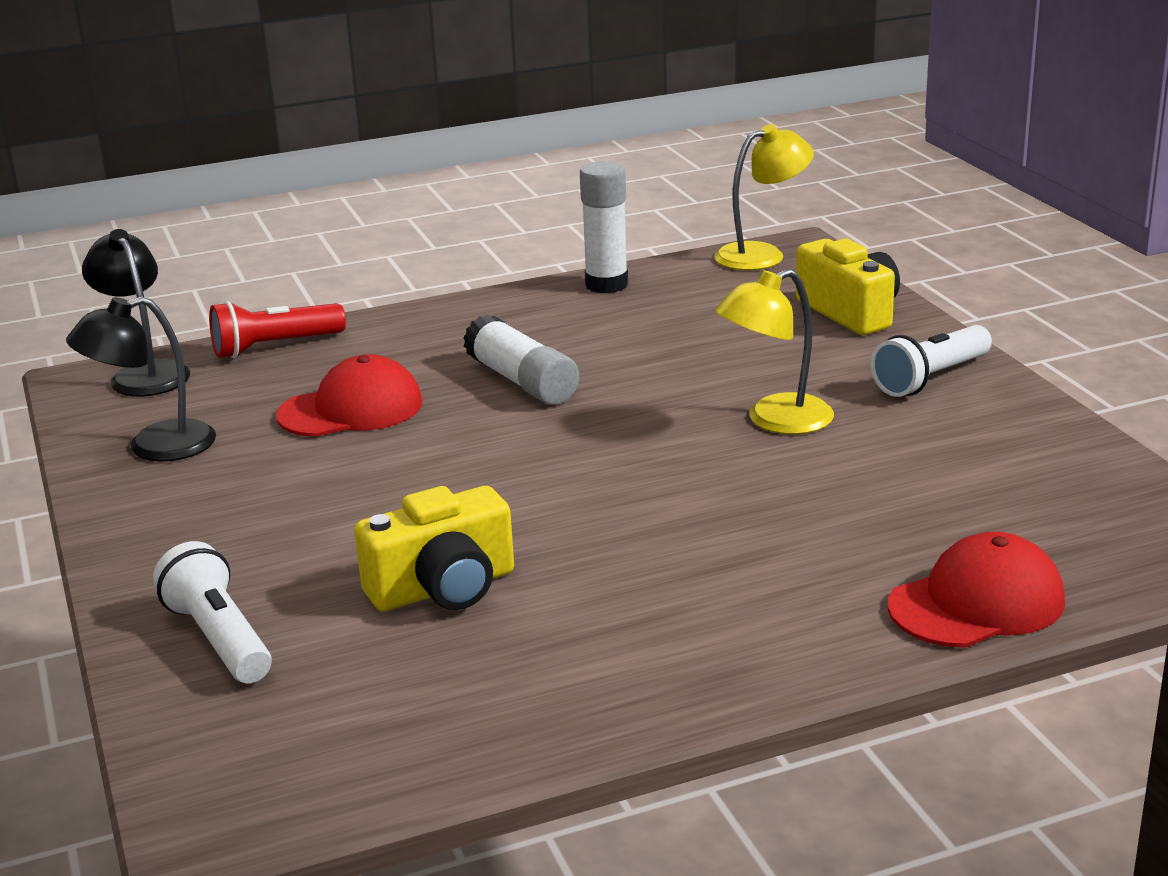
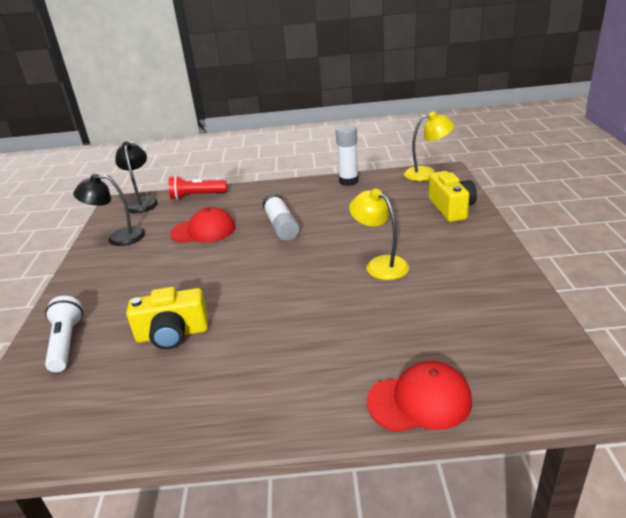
camera: 20 degrees right, 5 degrees up
yellow lamp [715,269,834,435] -> yellow lamp turned 60 degrees clockwise [349,189,409,280]
white flashlight [871,325,992,397] -> none

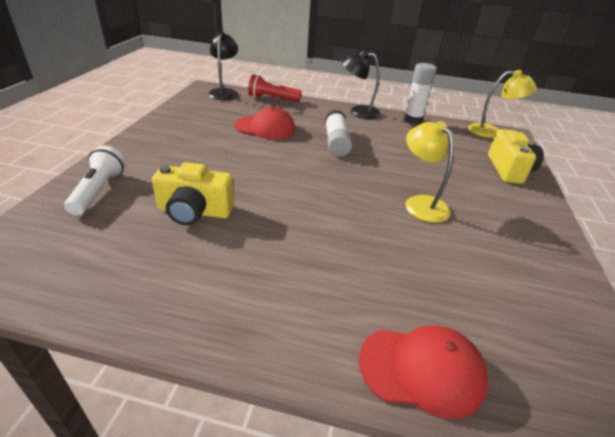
camera: 10 degrees right, 5 degrees up
black lamp [73,174,145,246] -> black lamp moved to [342,50,381,119]

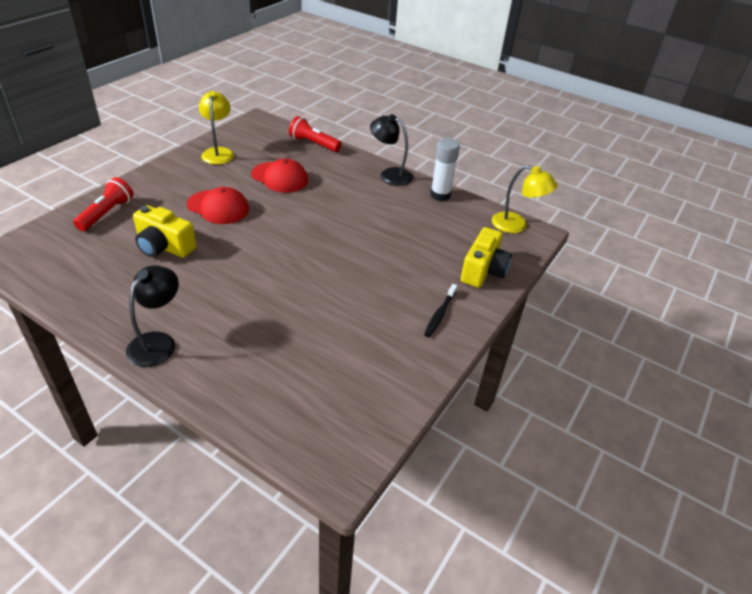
camera: 20 degrees right, 5 degrees up
white flashlight [64,146,126,216] -> red flashlight [73,177,133,231]
black lamp [208,31,238,100] -> black lamp moved to [126,265,179,367]
white glue stick [325,110,352,157] -> none
red cap [359,325,489,419] -> red cap moved to [187,187,249,224]
yellow lamp [405,121,454,223] -> yellow lamp moved to [199,91,234,165]
none -> black toothbrush [424,284,457,337]

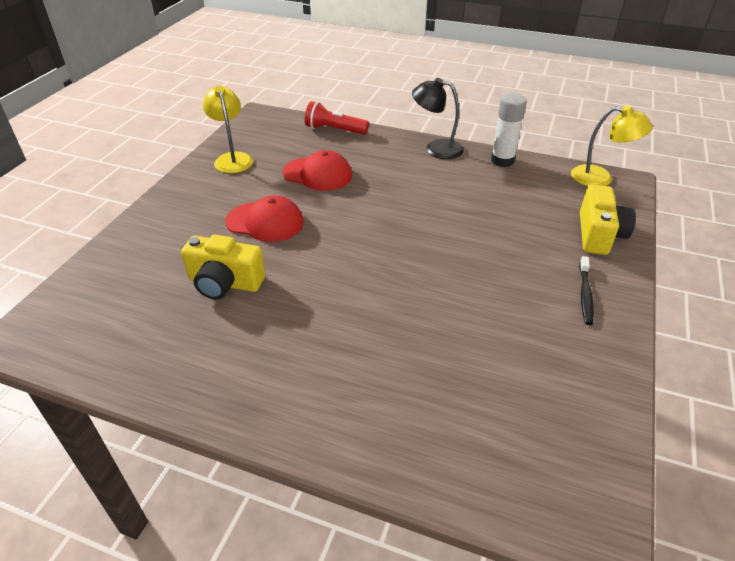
camera: 10 degrees left, 0 degrees up
red flashlight [73,177,133,231] -> none
black lamp [126,265,179,367] -> none

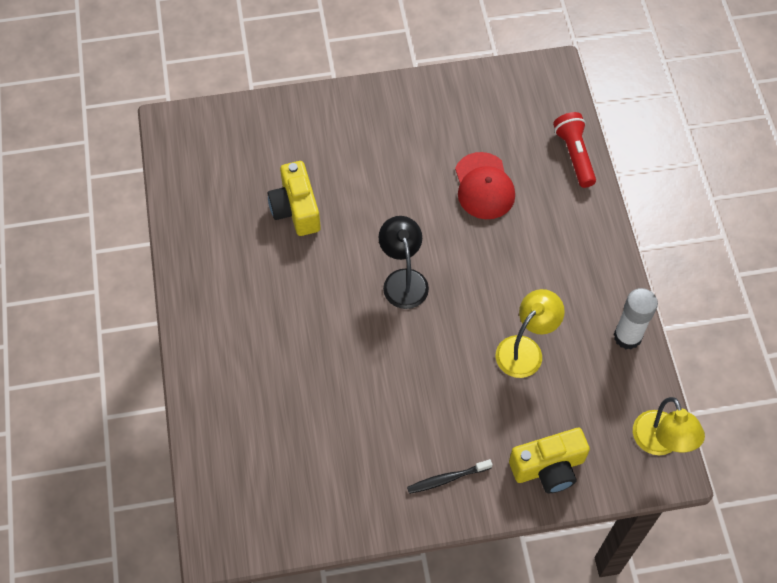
camera: 60 degrees right, 20 degrees up
yellow lamp [203,86,253,173] -> yellow lamp moved to [496,289,565,378]
red cap [226,195,304,242] -> none
black lamp [412,78,464,159] -> black lamp moved to [379,216,429,309]

